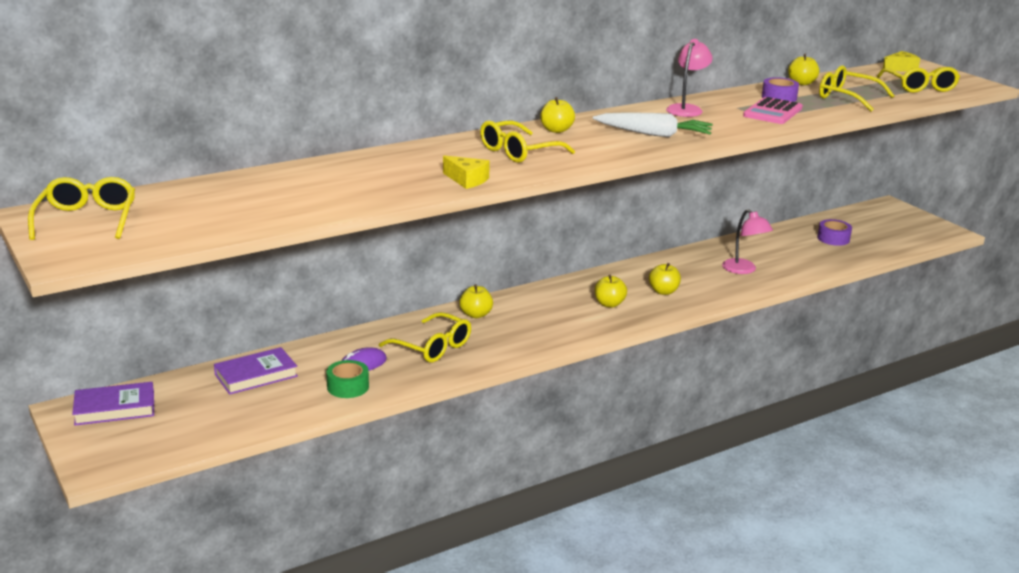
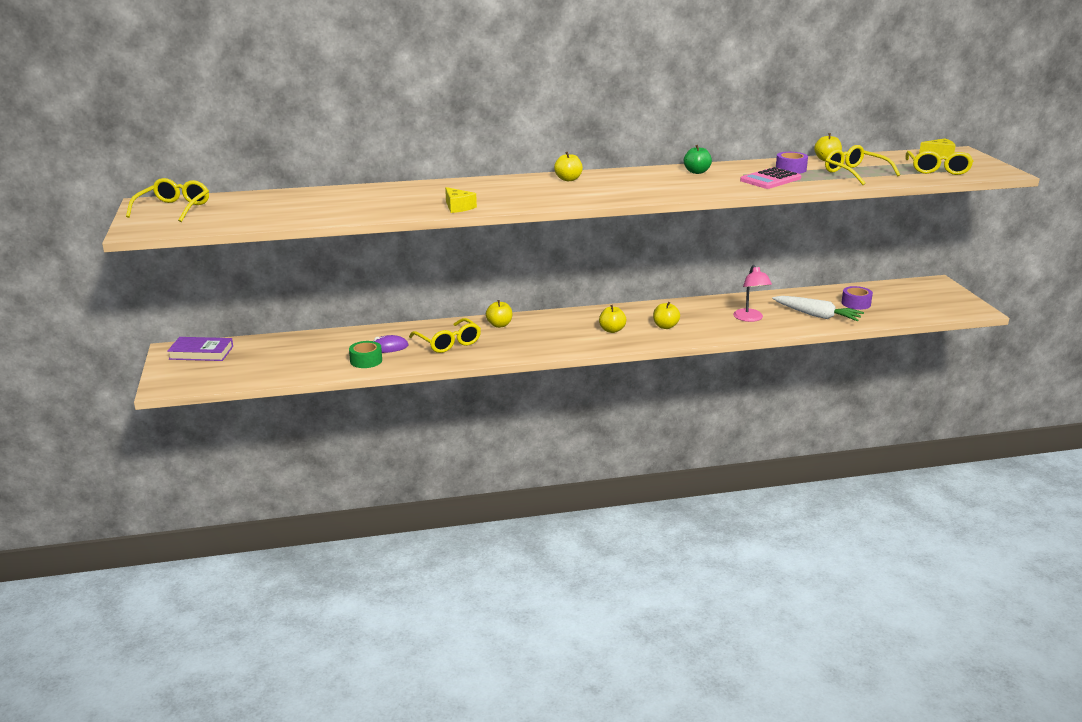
camera: 20 degrees right, 0 degrees up
purple book [214,347,298,395] -> none
yellow glasses [480,120,575,163] -> none
white carrot [593,112,713,137] -> white carrot moved to [772,296,864,321]
pink lamp [666,39,712,117] -> green apple [684,145,712,174]

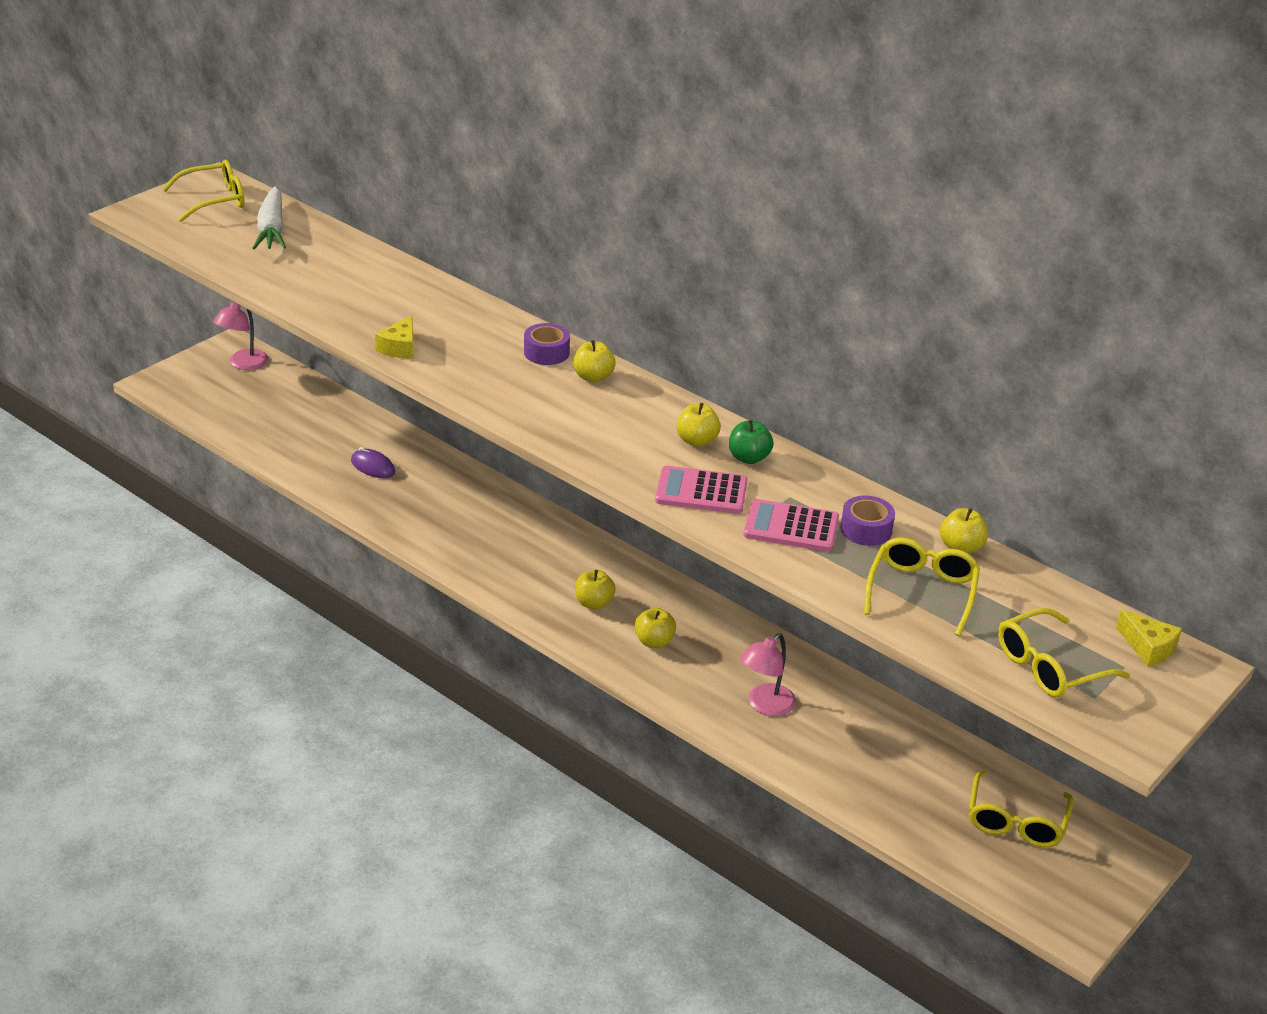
camera: 50 degrees right, 10 degrees up
purple book [167,337,233,361] -> pink lamp [213,302,268,370]
green tape [349,341,382,368] -> none
yellow glasses [409,318,481,353] -> yellow glasses moved to [969,771,1074,847]
yellow apple [486,300,512,328] -> yellow apple moved to [676,403,721,447]
white carrot [772,296,864,321] -> white carrot moved to [253,186,286,249]
purple tape [841,286,873,310] -> purple tape moved to [524,323,570,365]
none -> pink calculator [655,466,748,514]

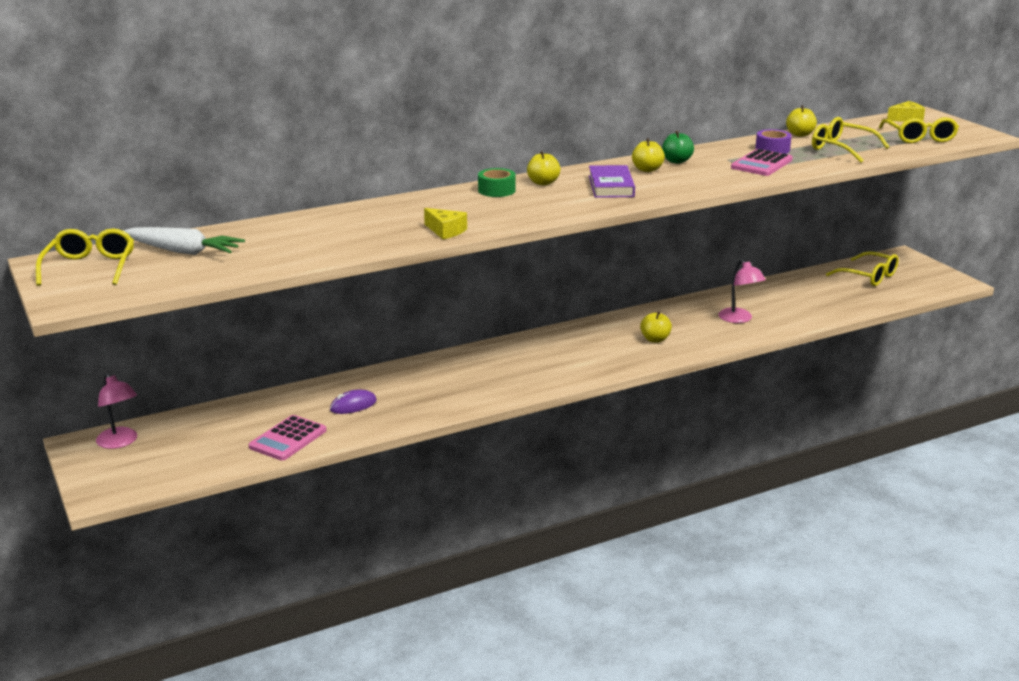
camera: 65 degrees left, 10 degrees down
purple tape [524,323,570,365] -> green tape [478,168,516,197]
yellow apple [575,570,616,609] -> none
pink calculator [655,466,748,514] -> pink calculator moved to [249,415,327,461]
none -> purple book [589,165,635,198]

